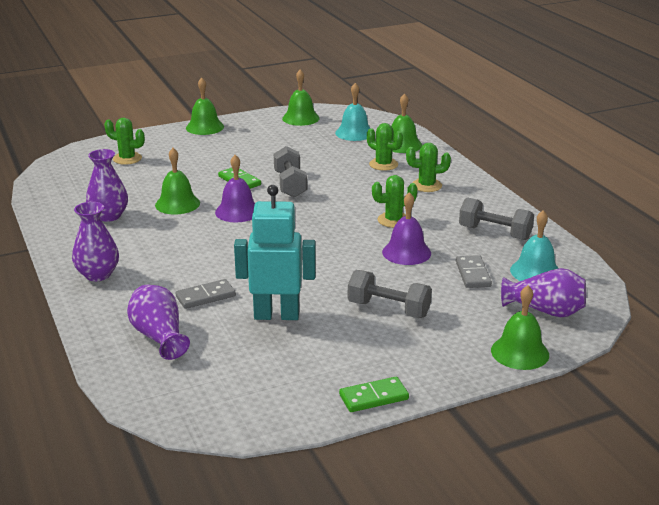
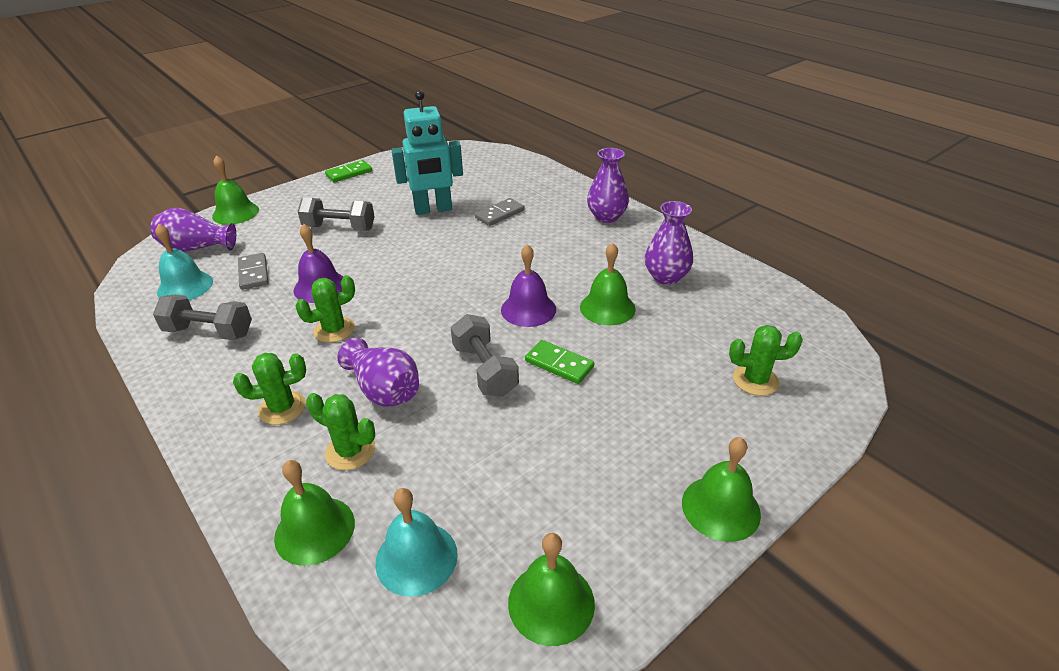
camera: 165 degrees right, 10 degrees up
purple vase [127,284,190,360] -> purple vase moved to [337,338,419,407]

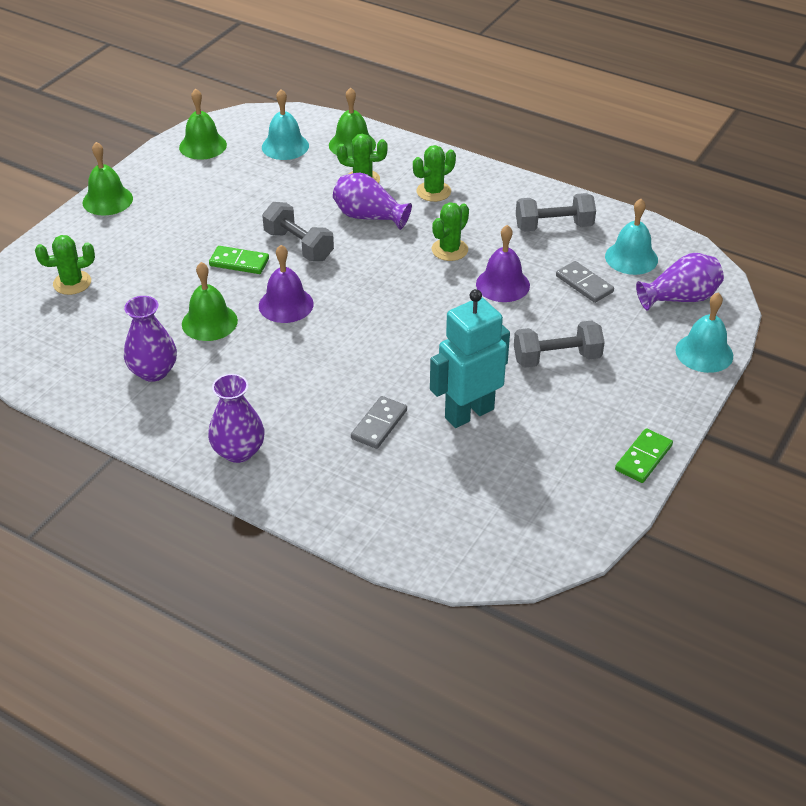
camera: 160 degrees right, 5 degrees up
green bell [212,155,259,225] -> turquoise bell [676,293,733,373]

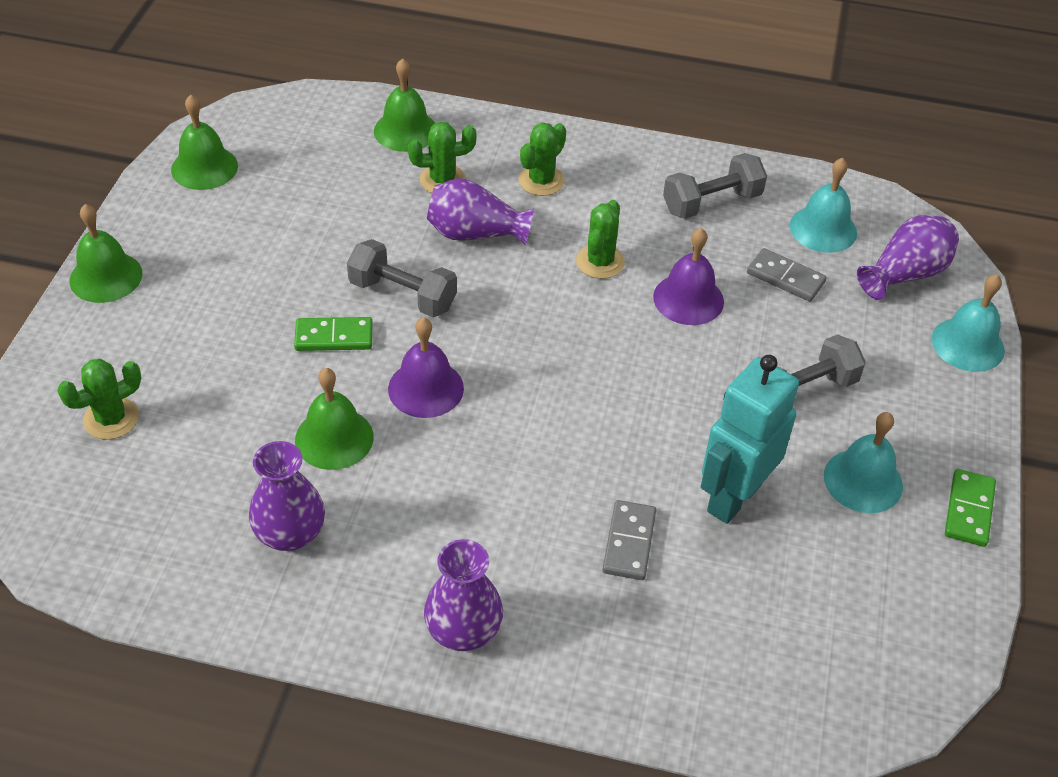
camera: 20 degrees left, 5 degrees up
turquoise bell [262,89,309,160] -> turquoise bell moved to [824,412,903,513]

